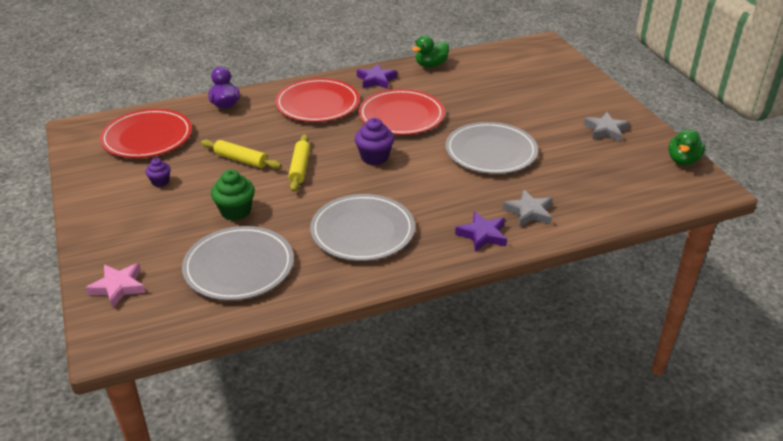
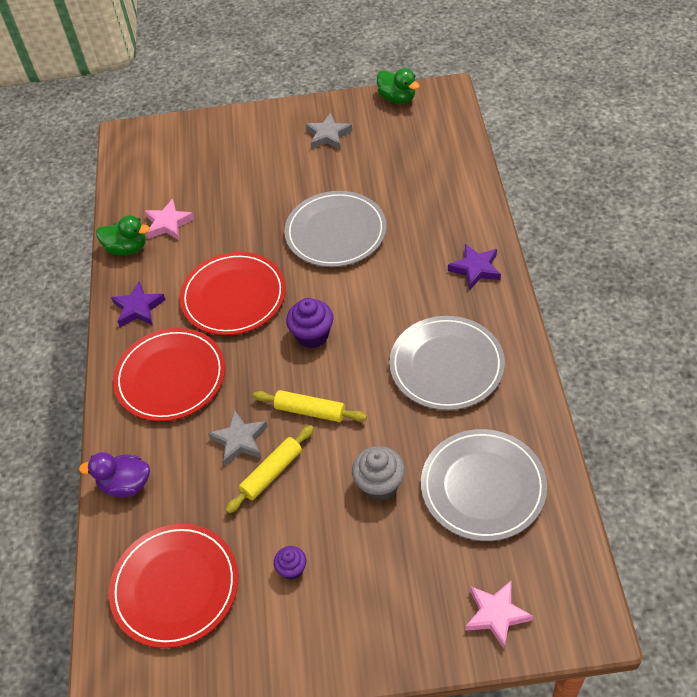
camera: 70 degrees left, 15 degrees up
green cupcake [211,170,255,221] -> grey cupcake [352,446,405,501]
green duck [412,35,449,67] -> green duck turned 60 degrees counterclockwise [96,215,150,255]
grey star [502,189,553,227] -> grey star moved to [208,410,268,466]
none -> pink star [145,199,194,240]

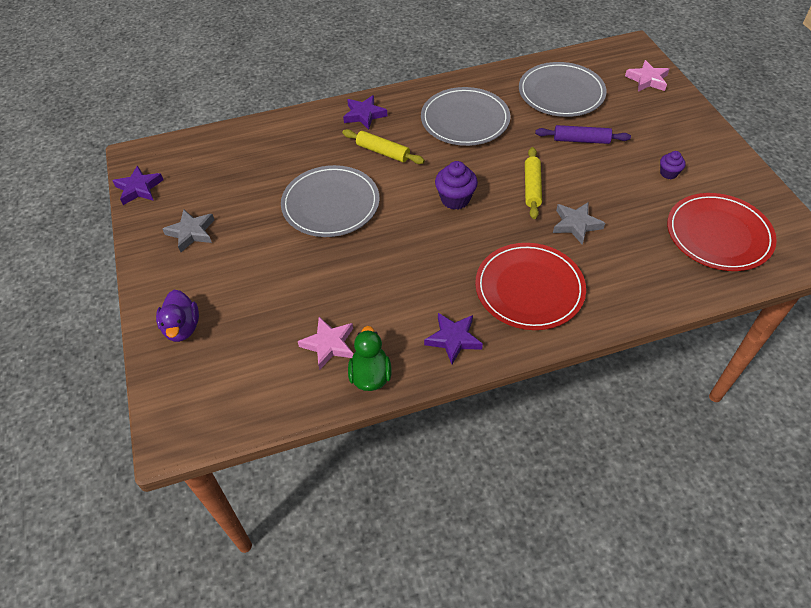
camera: 105 degrees left, 0 degrees up
purple duck [79,452,150,497] -> purple duck moved to [156,290,199,342]
red plate [180,252,286,335] -> none
yellow rolling pin [226,425,314,513] -> yellow rolling pin moved to [342,129,425,164]
grey cupcake [352,446,405,501] -> purple rolling pin [535,125,631,144]
green duck [377,68,420,104] -> purple star [112,165,163,205]

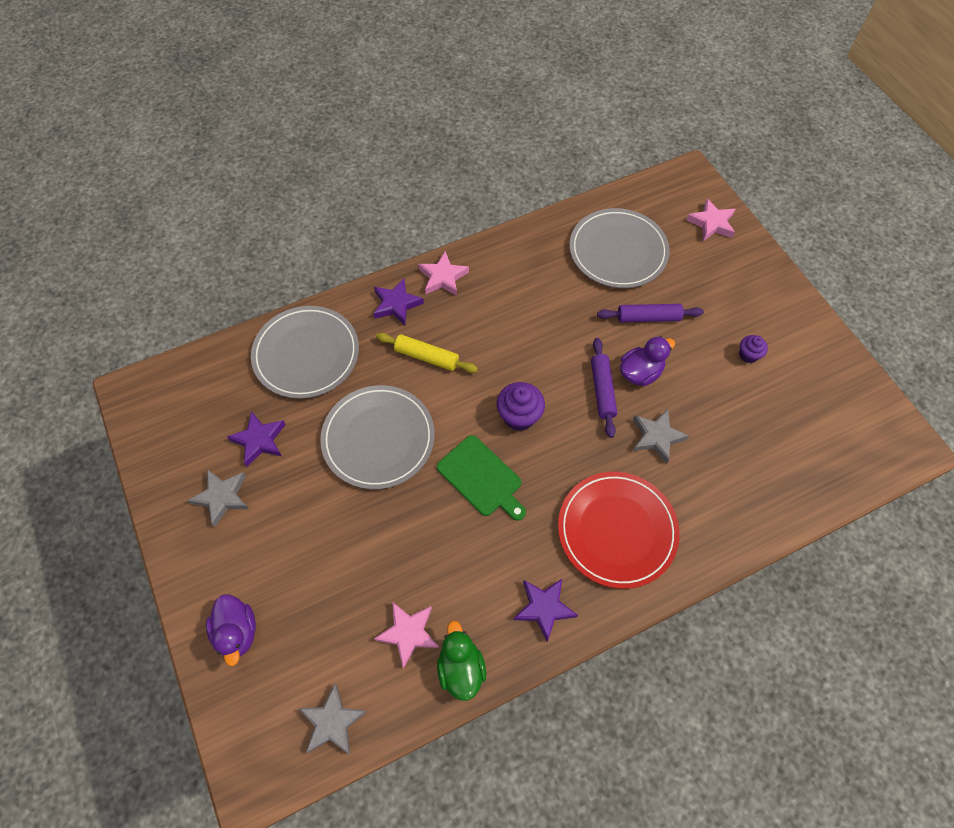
camera: 10 degrees left, 10 degrees up
purple star [112,165,163,205] -> purple star moved to [227,411,286,467]
grey plate [421,87,510,146] -> grey plate moved to [251,306,359,399]
yellow rolling pin [525,147,542,219] -> purple rolling pin [591,338,617,438]
red plate [667,193,777,271] -> none
none -> grey star [298,684,367,754]
none -> pink star [418,251,469,296]
none -> green cutting board [437,435,526,521]
none -> purple duck [620,336,675,386]

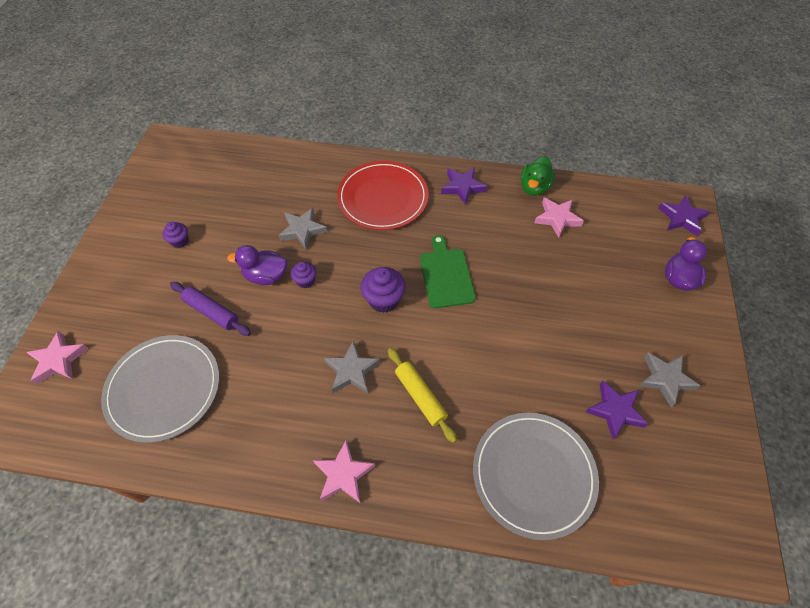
camera: 145 degrees left, 5 degrees down
grey star [298,684,367,754] -> grey star moved to [324,341,380,393]
grey plate [320,385,435,489] -> none
purple star [373,278,424,325] -> purple star moved to [658,195,710,236]
purple rolling pin [591,338,617,438] -> purple cupcake [291,262,317,288]

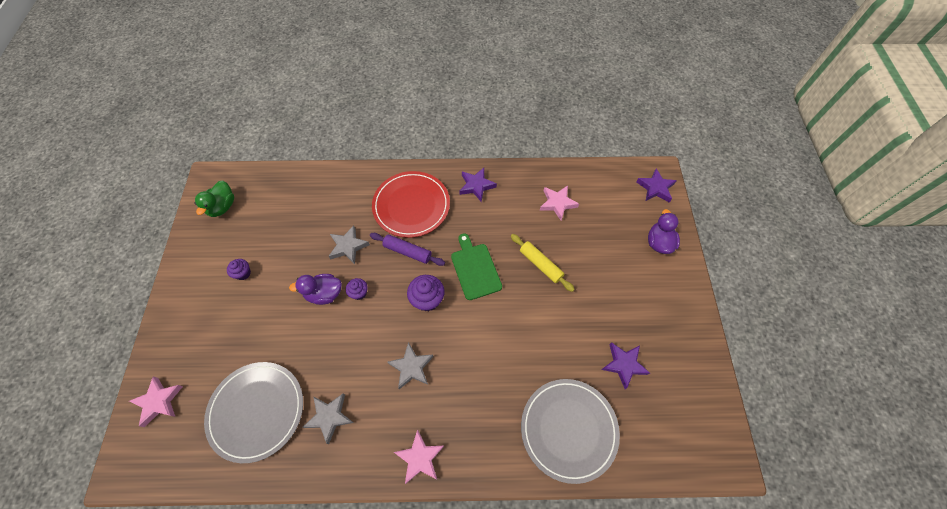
camera: 10 degrees left, 5 degrees up
purple rolling pin [170,282,251,336] -> purple rolling pin moved to [370,233,445,266]
yellow rolling pin [388,348,457,443] -> yellow rolling pin moved to [511,234,575,292]
green duck [521,156,555,196] -> green duck moved to [194,181,234,217]
grey star [639,353,700,407] -> grey star moved to [303,393,354,444]

